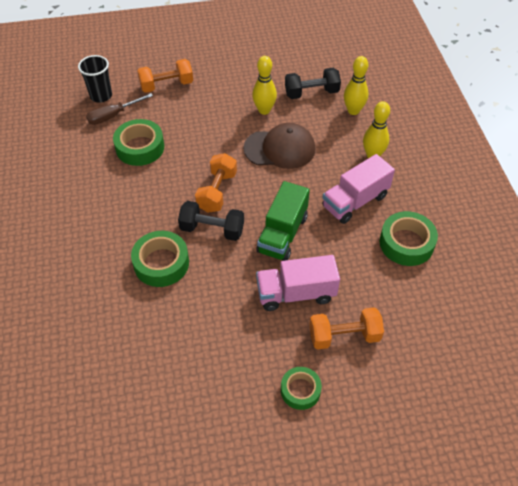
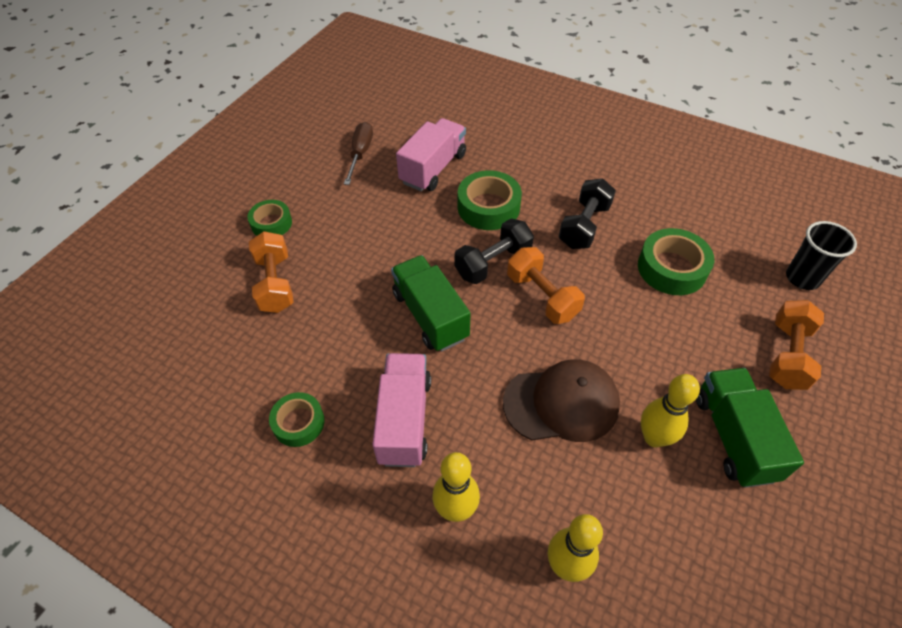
camera: 130 degrees right, 0 degrees up
brown screwdriver [86,93,153,125] -> brown screwdriver moved to [344,122,373,185]
brown cap [243,123,315,169] -> brown cap turned 135 degrees counterclockwise [503,359,620,442]
pink truck [256,255,340,311] -> pink truck moved to [396,118,466,192]
black dumbbell [285,68,341,99] -> black dumbbell moved to [559,178,616,249]
orange dumbbell [309,307,384,350] -> orange dumbbell turned 45 degrees counterclockwise [249,231,294,313]
green tape [380,211,438,266] -> green tape [269,392,324,447], size x0.64
none -> green truck [696,368,804,488]

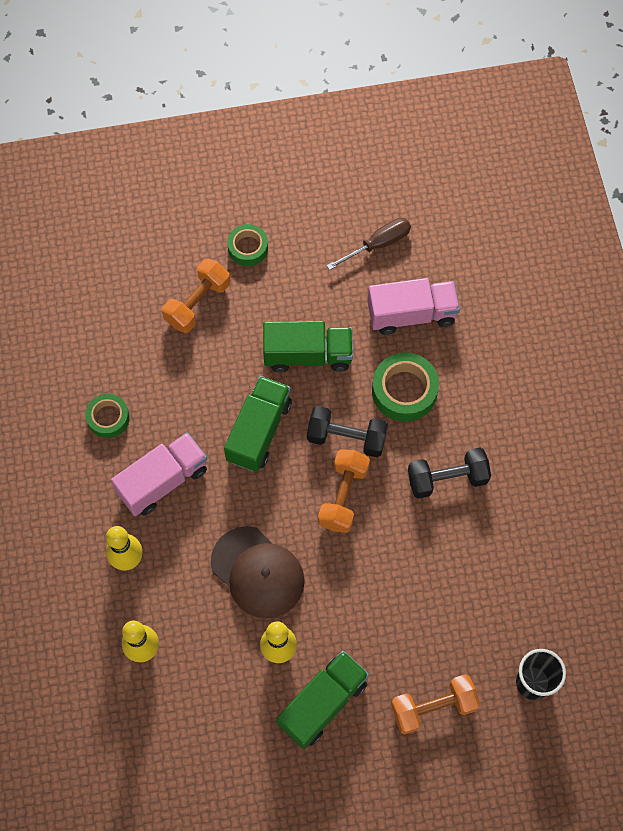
camera: 50 degrees right, 15 degrees up
green tape [638,228,714,295] -> none
none -> green truck [263,321,353,372]

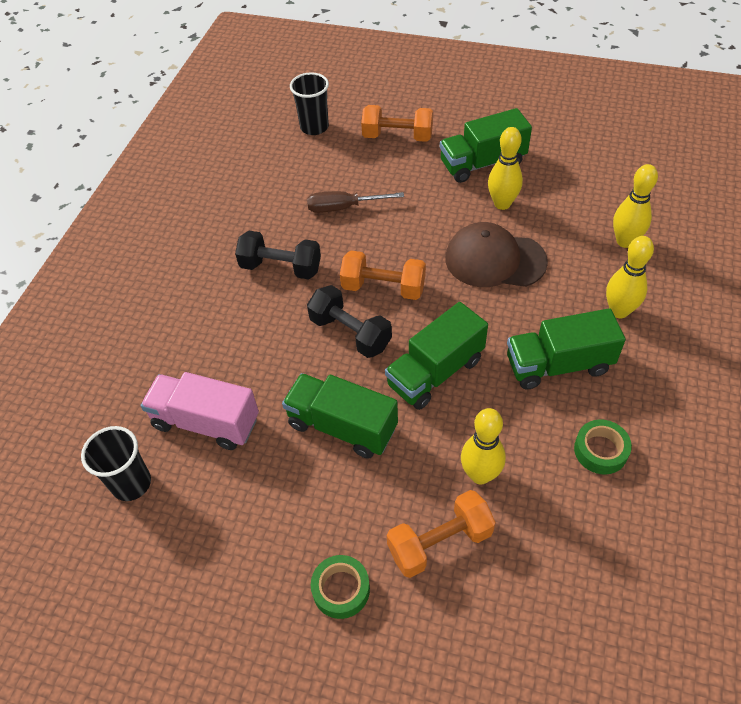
camera: 150 degrees left, 15 degrees down
pink truck [111,433,207,516] -> green truck [507,308,626,390]
brown cap [211,526,305,618] -> brown cap turned 60 degrees counterclockwise [445,222,548,287]
orange dumbbell [318,449,370,533] -> orange dumbbell turned 60 degrees clockwise [340,251,426,300]
brown screwdriver [327,218,411,270] -> brown screwdriver moved to [307,191,404,213]
green tape [372,352,439,422] -> none
none -> black cup [81,426,151,501]
none -> yellow bowling pin [461,408,506,484]

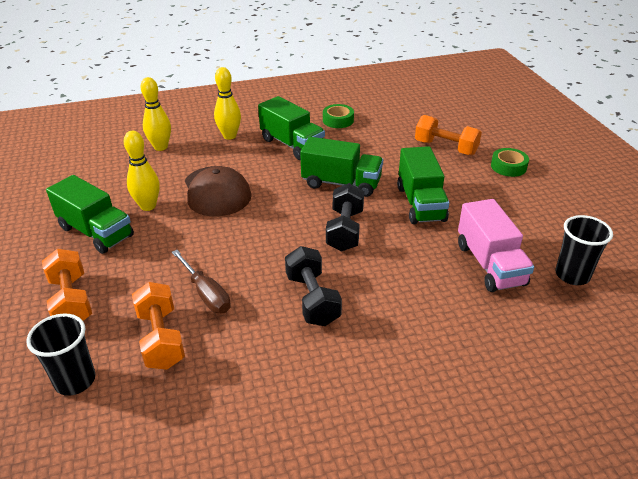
camera: 125 degrees left, 15 degrees down
orange dumbbell [340,251,426,300] -> orange dumbbell moved to [132,282,185,369]
yellow bowling pin [461,408,506,484] -> none

